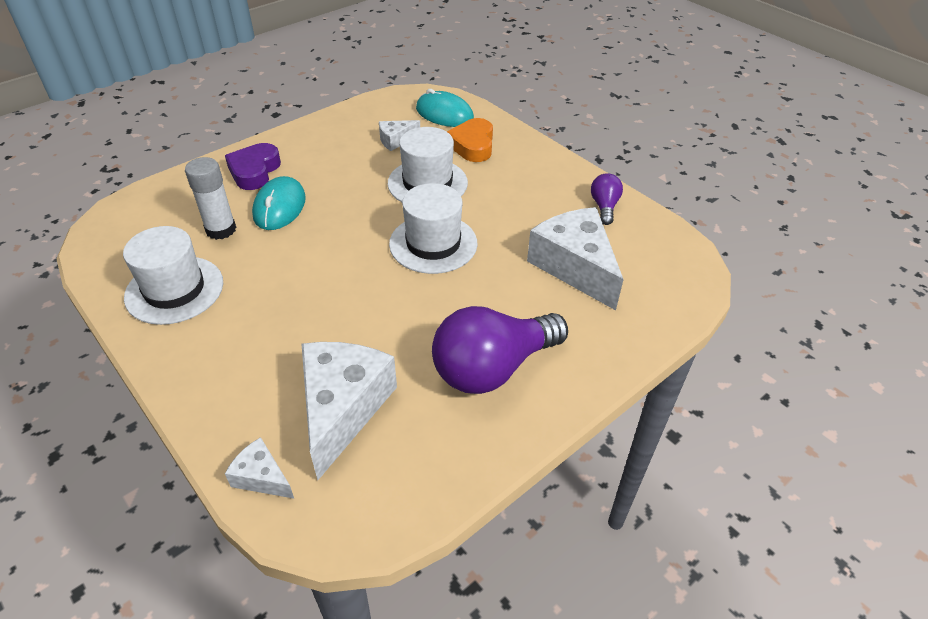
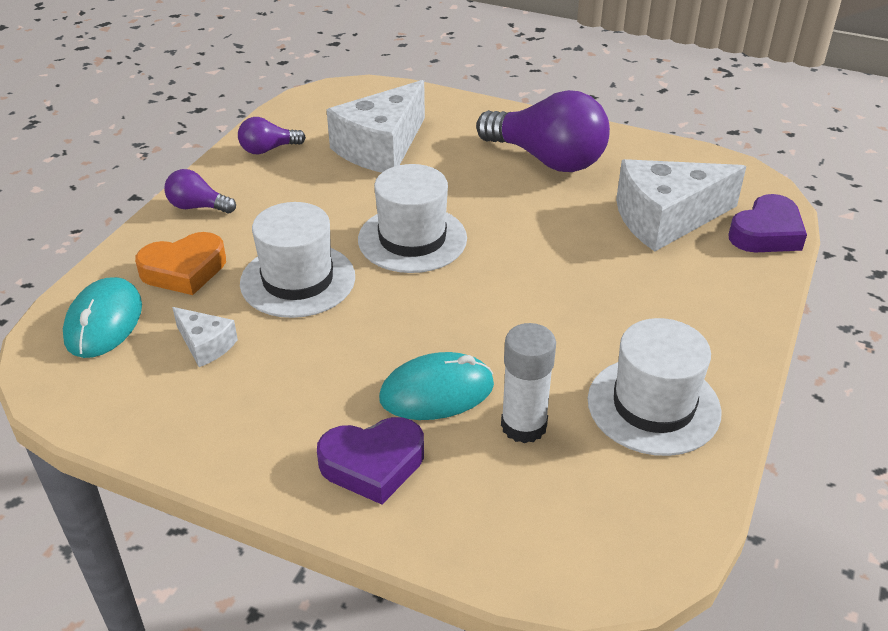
camera: 115 degrees left, 5 degrees down
white cheese [225,437,294,499] -> purple heart [729,194,807,252]
none -> purple light bulb [164,169,236,213]

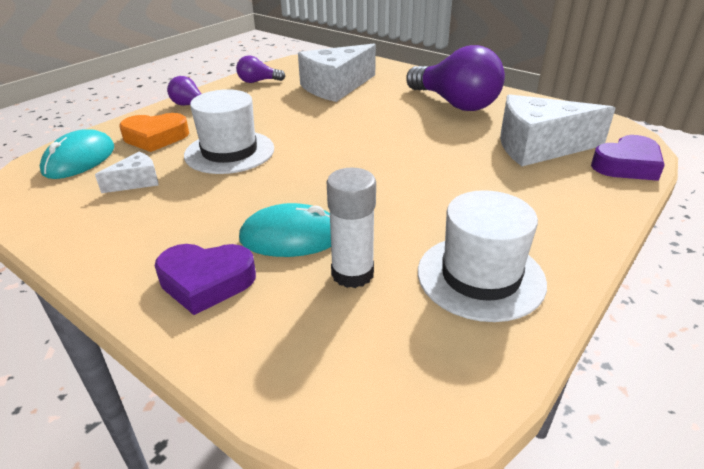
camera: 15 degrees right, 5 degrees down
white cheese [172,307,238,367] -> white cheese turned 90 degrees counterclockwise [95,152,159,193]
white hat [358,164,467,273] -> none

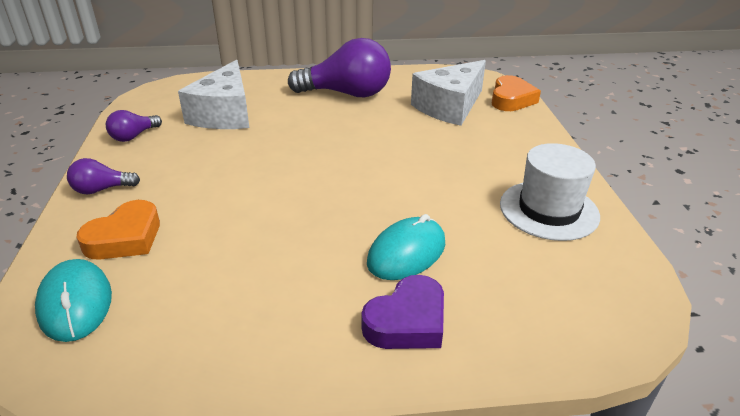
camera: 45 degrees left, 0 degrees up
white cheese [95,152,159,193] -> none
white hat [184,89,274,174] -> none
white glue stick [327,168,376,288] -> none
purple heart [591,135,665,181] -> orange heart [492,75,541,111]

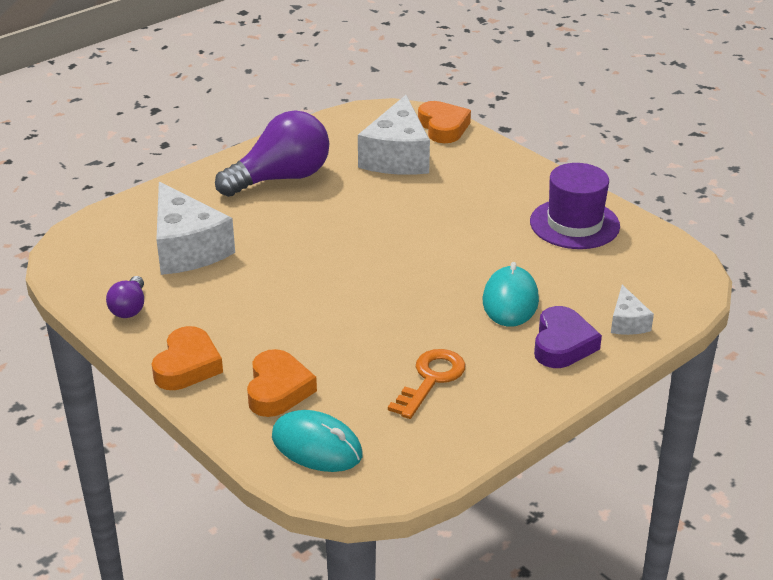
camera: 35 degrees left, 0 degrees up
purple light bulb [67,158,140,194] -> orange heart [152,326,223,390]
white hat [500,143,600,241] -> purple hat [530,163,620,249]
none -> orange key [388,349,465,419]
none -> white cheese [611,285,654,335]

